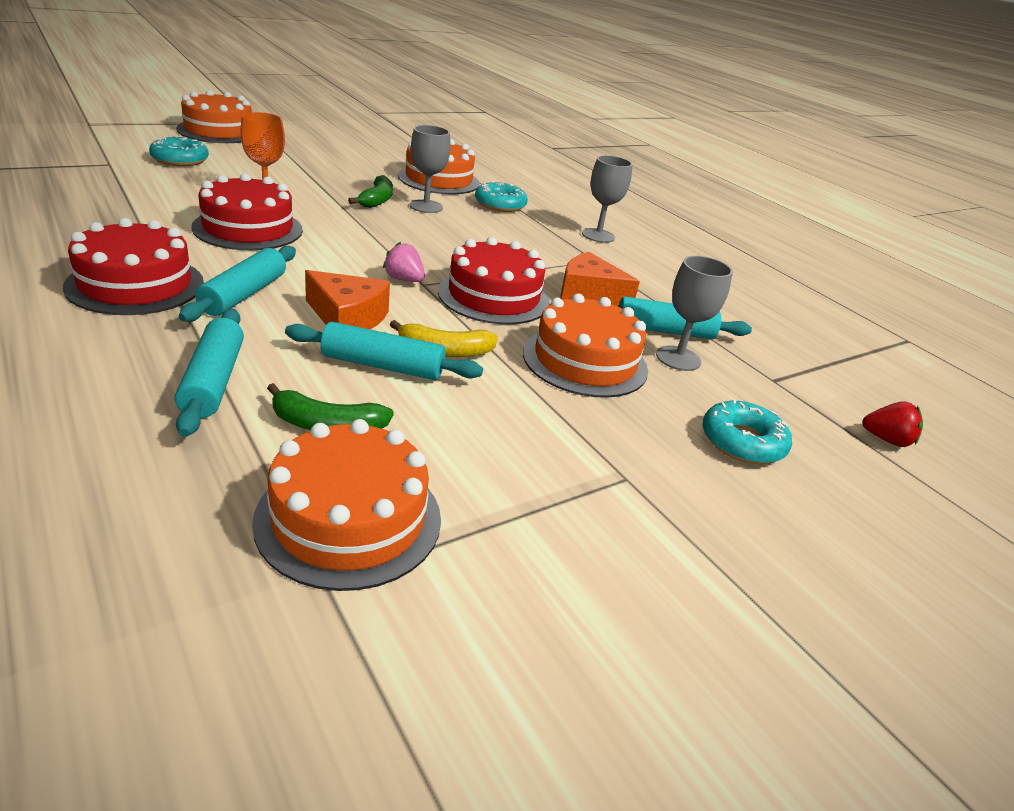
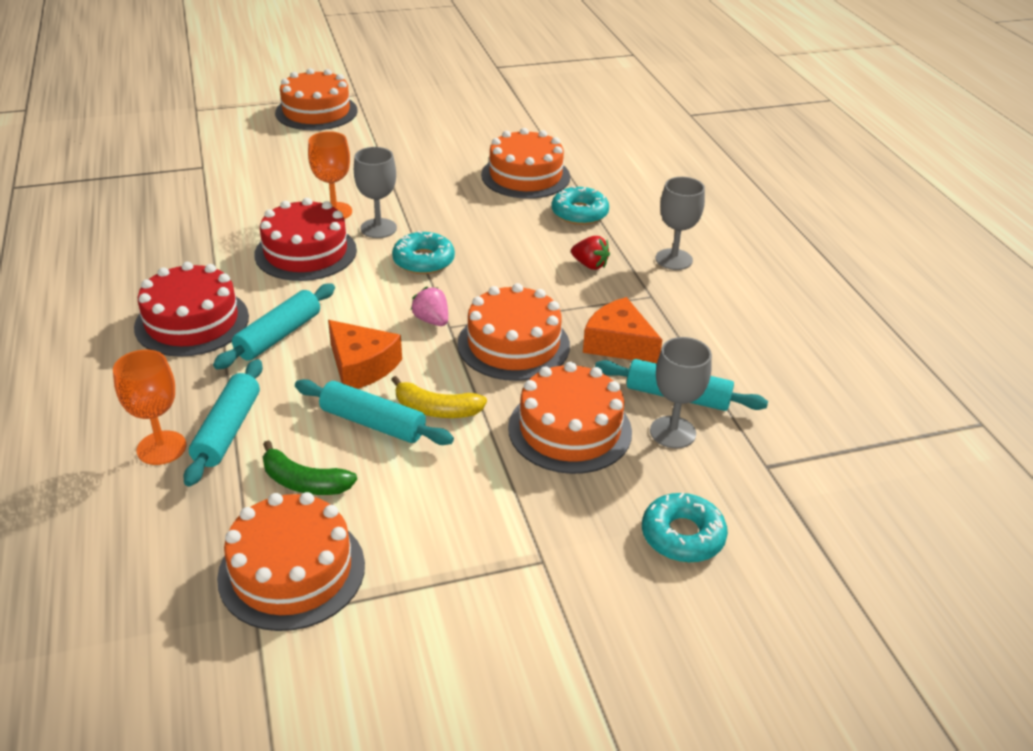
camera: 20 degrees right, 5 degrees up
turquoise donut [149,136,209,166] -> turquoise donut moved to [392,231,455,274]
green banana [348,175,393,208] -> none
grey goblet [410,125,451,213] -> grey goblet moved to [354,147,397,238]
red cake [438,237,550,324] -> orange cake [458,283,570,381]
red strawberry [862,401,923,447] -> red strawberry moved to [571,236,610,270]
none -> orange goblet [113,350,186,465]

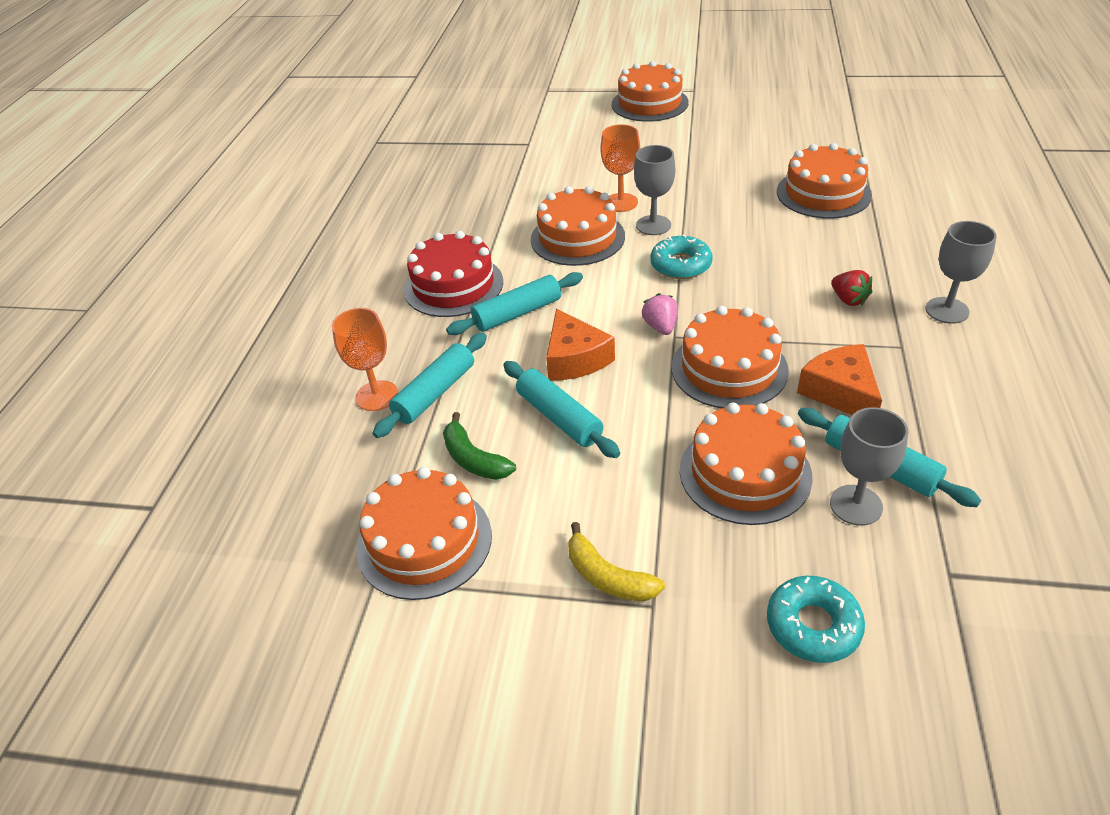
camera: 30 degrees right, 5 degrees up
red cake [254,198,357,281] -> orange cake [531,186,625,266]
yellow banana [391,376,487,418] -> yellow banana moved to [568,522,665,601]
turquoise donut [552,186,609,225] -> none

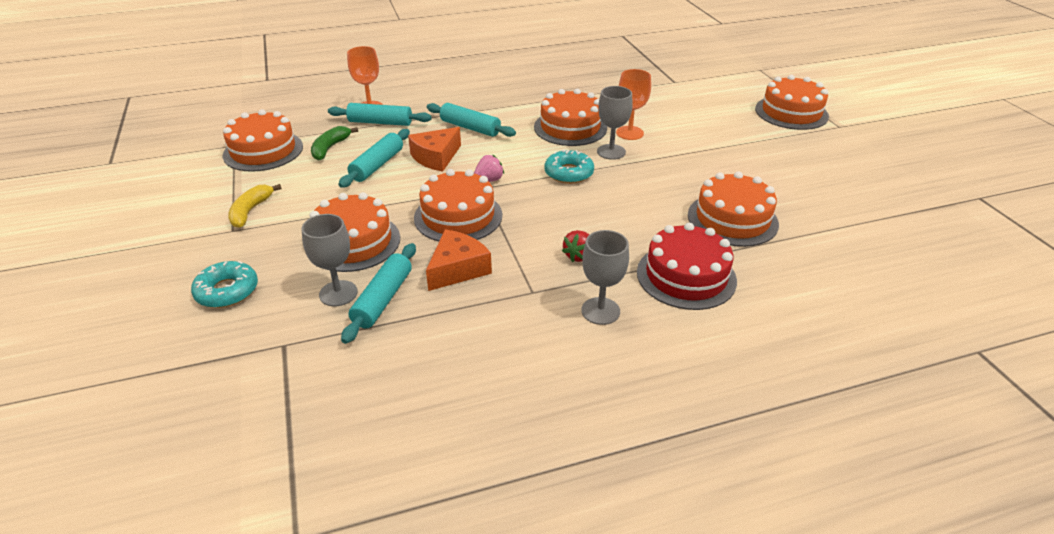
camera: 60 degrees right, 5 degrees down
red cake [404,231,503,317] -> red cake moved to [637,223,737,310]

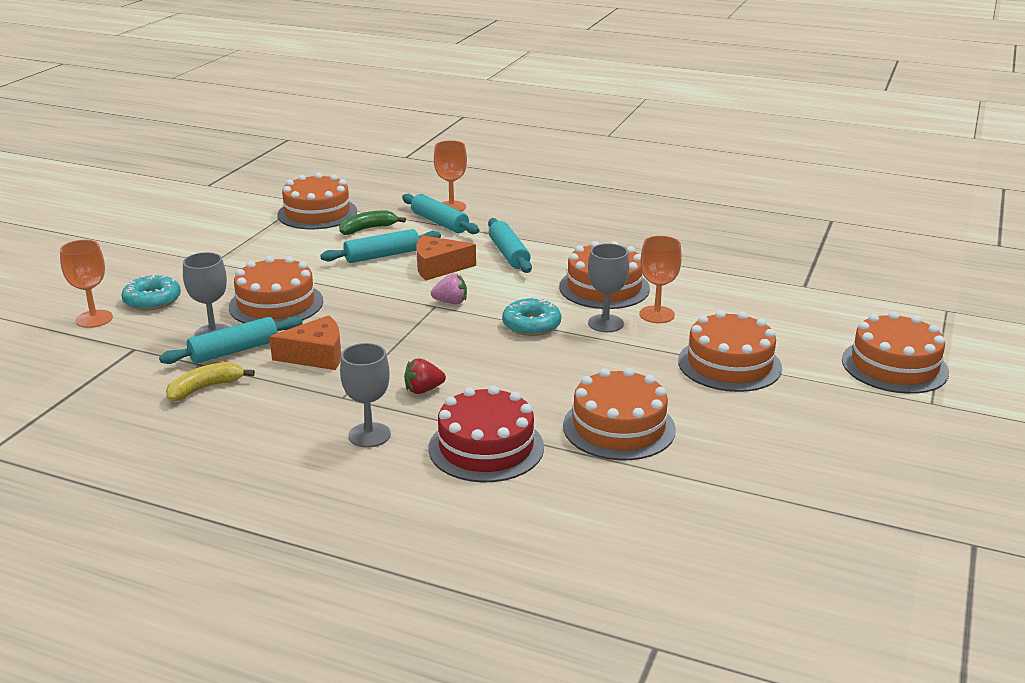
camera: 40 degrees right, 10 degrees down
yellow banana [228,184,282,228] -> yellow banana moved to [166,362,255,401]
orange cake [414,169,502,241] -> orange cake moved to [678,310,782,392]
none -> orange goblet [60,240,113,328]

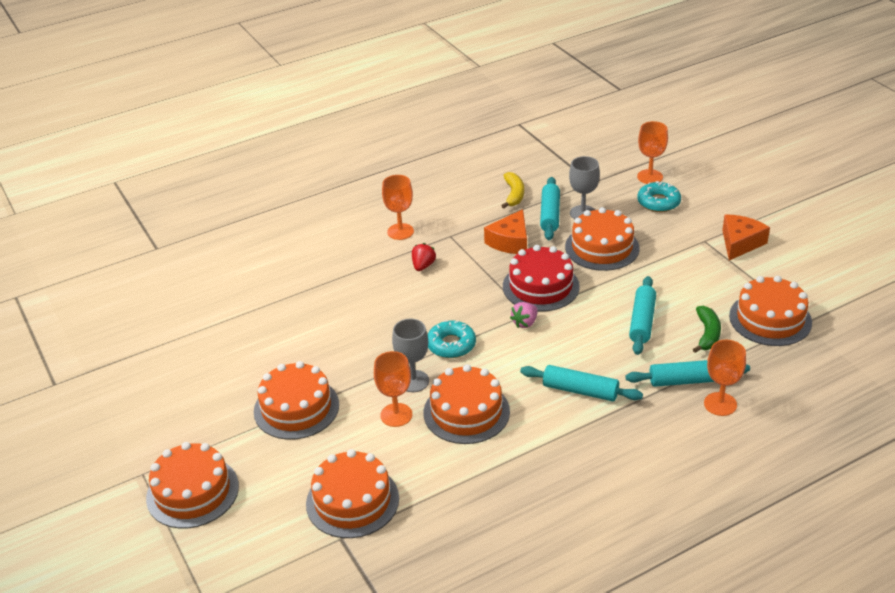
camera: 130 degrees right, 10 degrees up
grey goblet [340,343,391,448] -> orange goblet [382,175,414,240]
orange cheese [416,235,476,280] -> orange cheese moved to [722,214,770,261]
red cake [429,386,544,482] -> red cake moved to [503,245,580,312]
orange cake [563,368,676,460] -> orange cake moved to [306,449,399,538]

